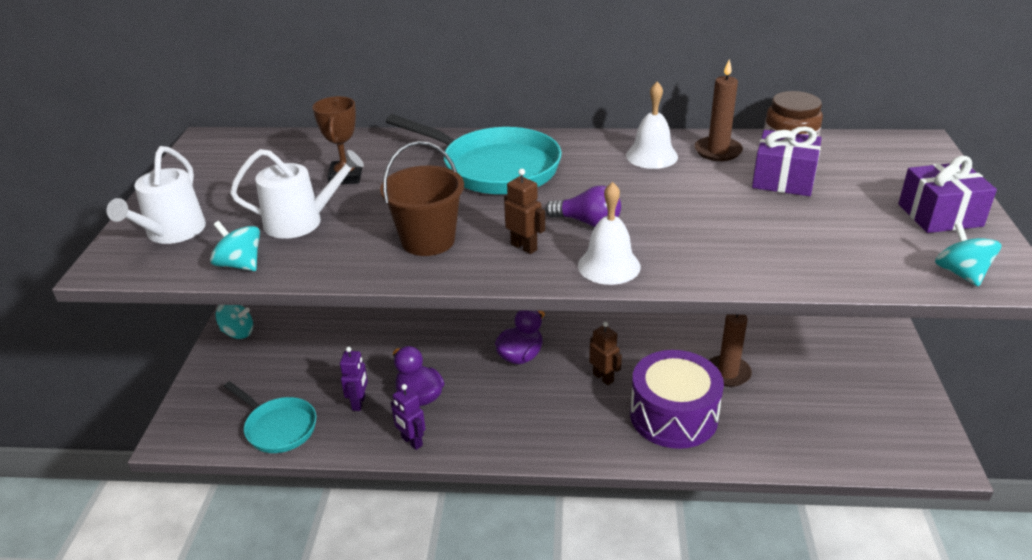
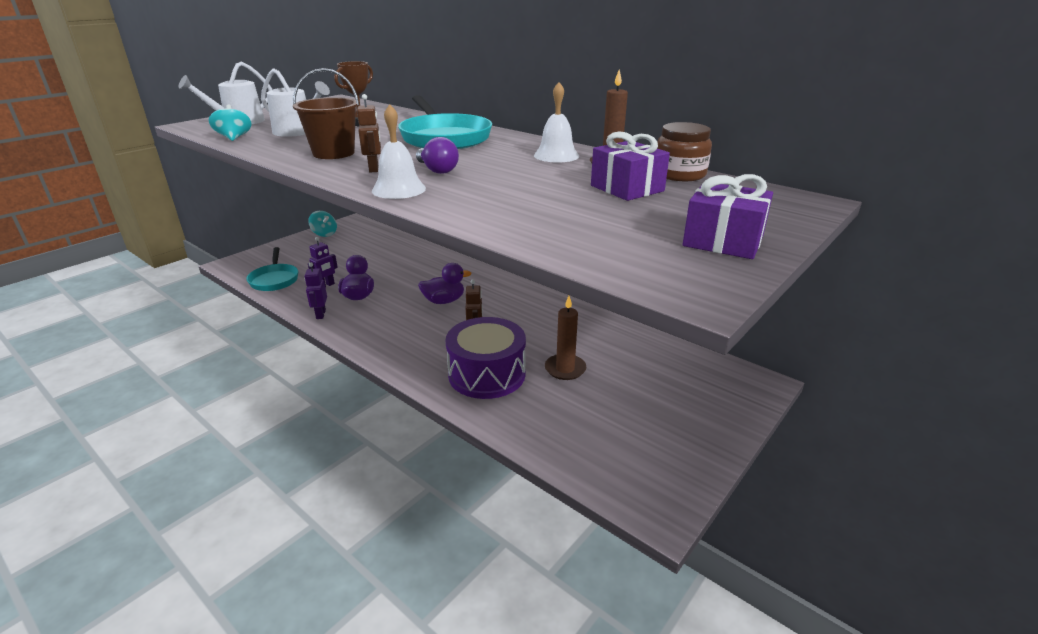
camera: 35 degrees right, 5 degrees down
turquoise spinning top [935,223,1002,287] -> none

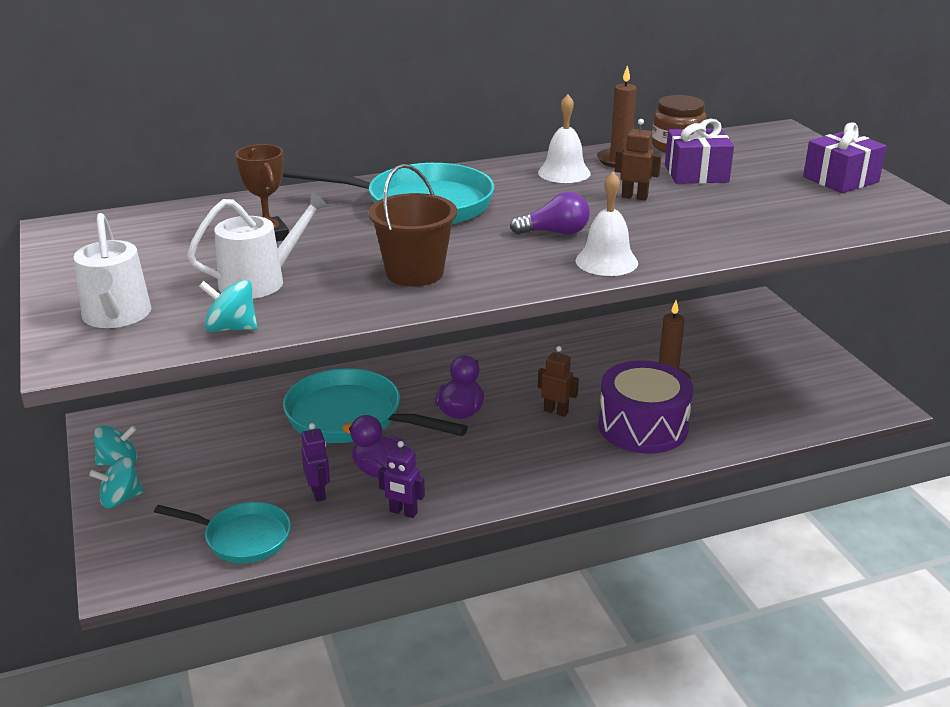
camera: 60 degrees left, 0 degrees up
brown robot [357,94,381,172] -> brown robot moved to [615,119,661,201]
none -> turquoise spinning top [89,456,144,509]
none -> turquoise pan [283,368,468,443]

